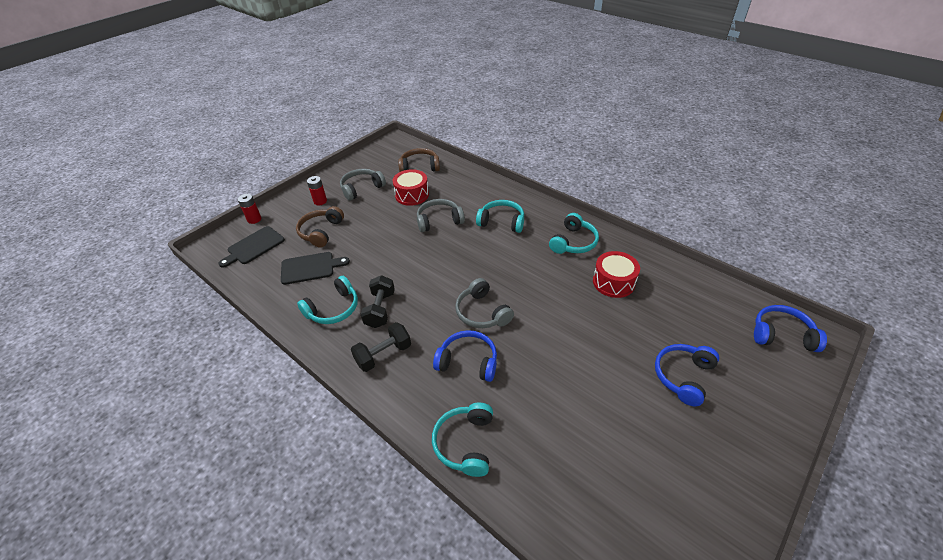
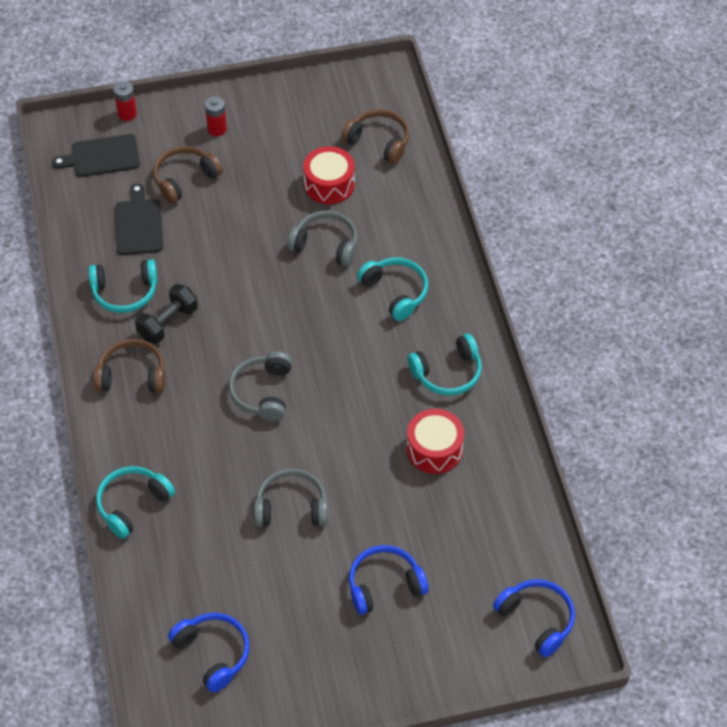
camera: 35 degrees right, 10 degrees up
black cutting board [281,252,350,285] -> black cutting board turned 120 degrees counterclockwise [115,183,163,255]
grey headphones [340,169,386,201] -> grey headphones moved to [254,469,328,527]
black dumbbell [351,322,411,372] -> brown headphones [93,339,166,393]
blue headphones [433,330,497,382] -> blue headphones moved to [168,613,249,693]

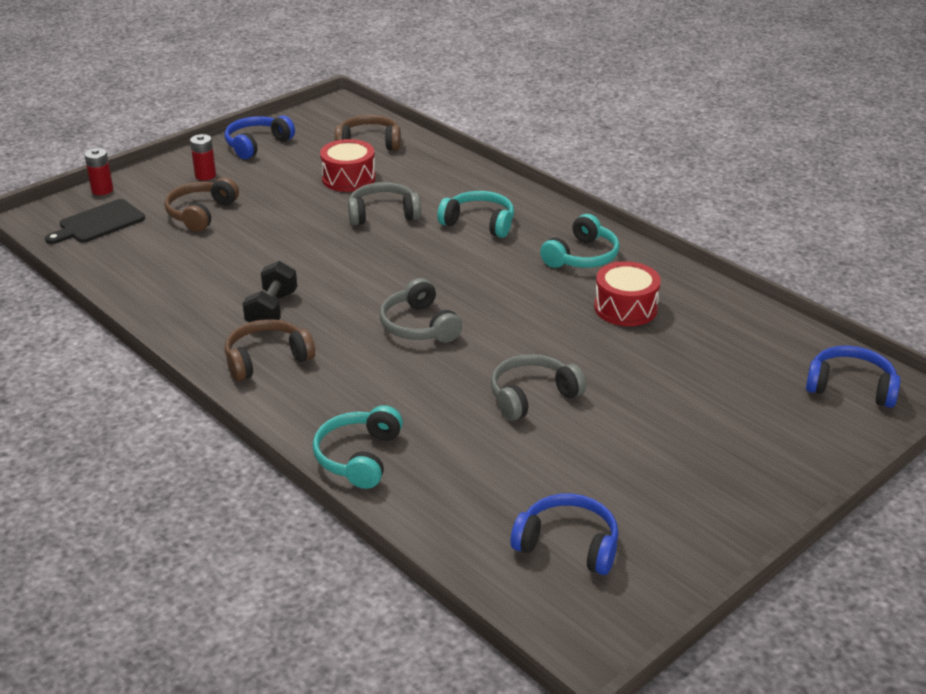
camera: 30 degrees left, 20 degrees down
turquoise headphones [89,259,157,313] -> none
black cutting board [115,183,163,255] -> none
blue headphones [349,545,429,615] -> blue headphones moved to [225,115,295,159]

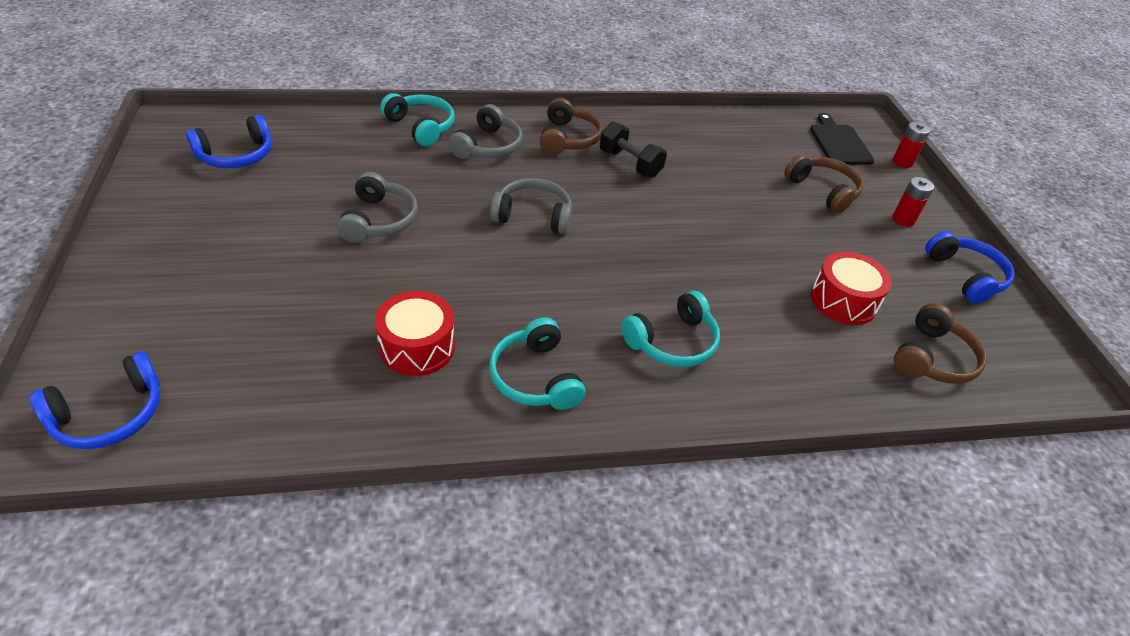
camera: 120 degrees right, 10 degrees up
grey headphones [348,182,421,225] -> grey headphones moved to [448,104,523,159]

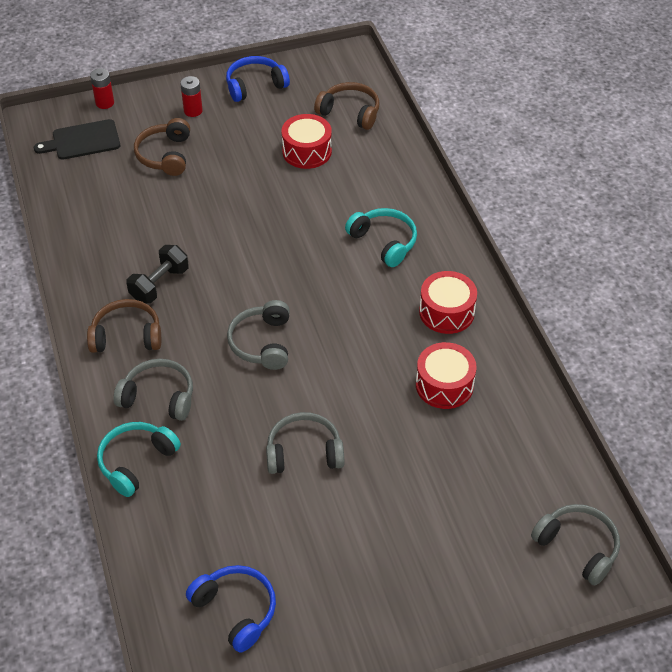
camera: 95 degrees left, 5 degrees up
blue headphones [30,351,160,449] -> grey headphones [531,504,620,585]
turquoise headphones [489,317,585,410] -> red drum [419,271,477,334]
brown headphones [785,155,863,213] -> brown headphones turned 45 degrees counterclockwise [134,118,190,176]

